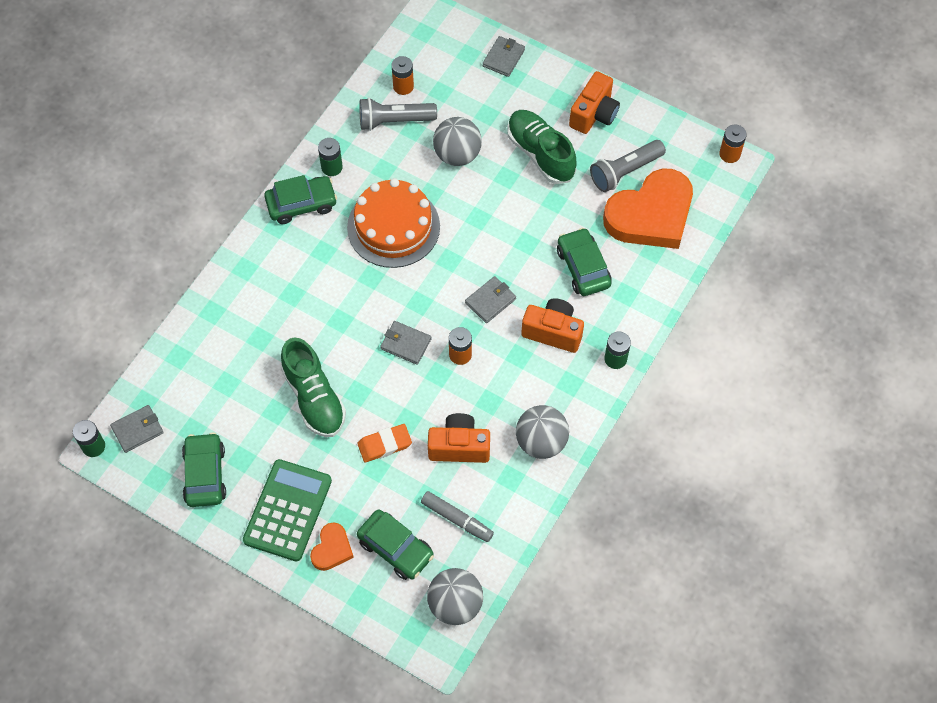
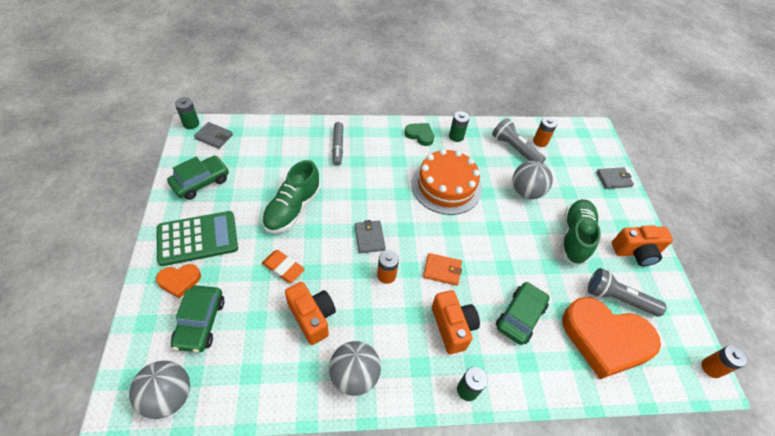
camera: 50 degrees right, 10 degrees down
green car [264,175,337,224] -> green heart [405,123,434,146]
grey marker [421,491,494,542] -> grey marker moved to [332,122,343,166]
grey wallet [465,276,516,323] -> orange wallet [423,253,462,286]

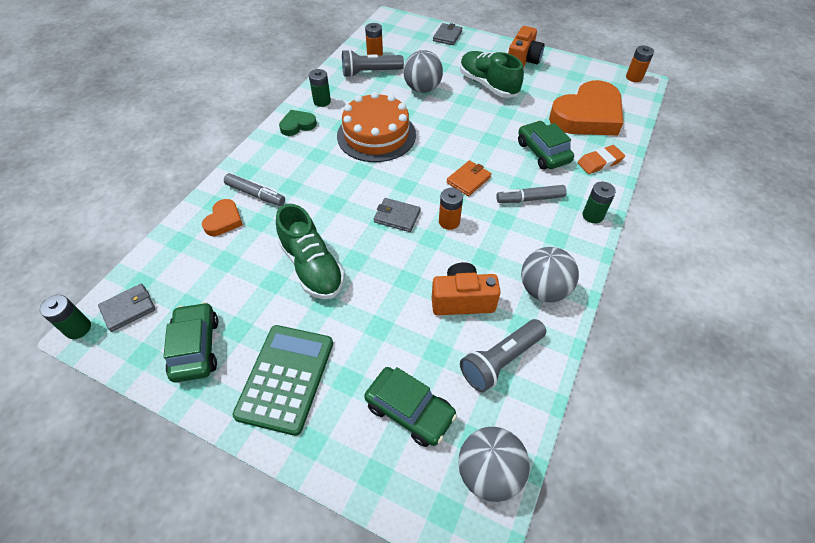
camera: 55 degrees left, 0 degrees up
orange heart [156,264,201,298] -> orange heart moved to [202,199,243,236]
orange eraser [262,250,305,283] -> orange eraser moved to [578,145,625,174]
orange camera [432,290,480,354] -> grey marker [496,185,567,203]
grey flashlight [588,268,667,317] -> grey flashlight moved to [460,319,546,392]

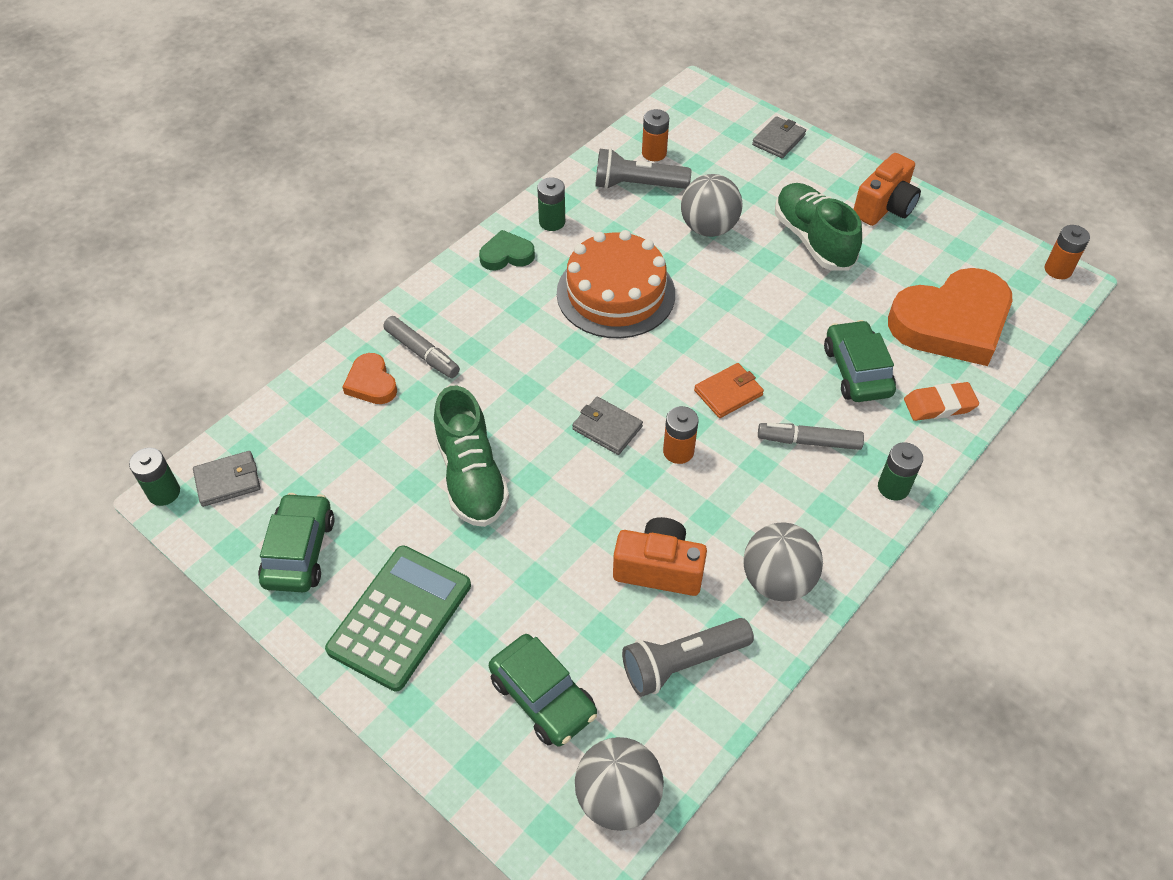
camera: 15 degrees right, 0 degrees up
orange heart [202,199,243,236] -> orange heart turned 120 degrees clockwise [343,353,397,404]

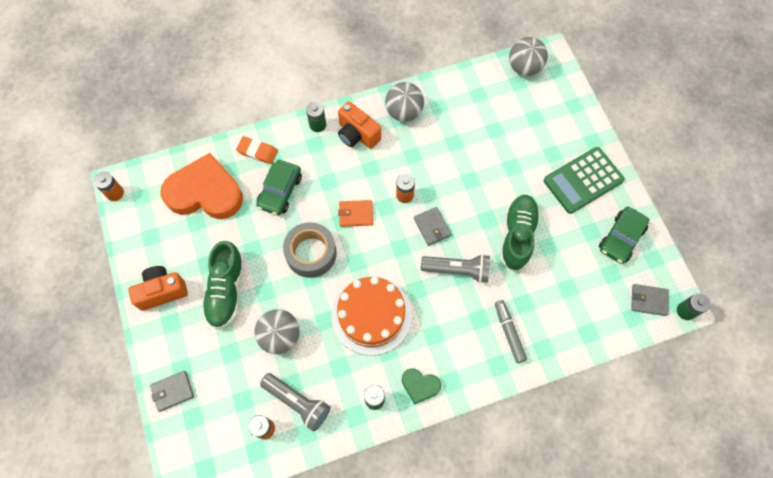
camera: 150 degrees left, 15 degrees up
orange heart [343,353,397,404] -> none
green car [489,634,597,747] -> none
orange camera [613,517,707,596] -> orange camera moved to [338,101,381,149]
grey flashlight [622,618,754,697] -> grey flashlight moved to [421,254,490,283]
grey marker [758,423,864,450] -> none
none -> grey tape [283,222,337,278]

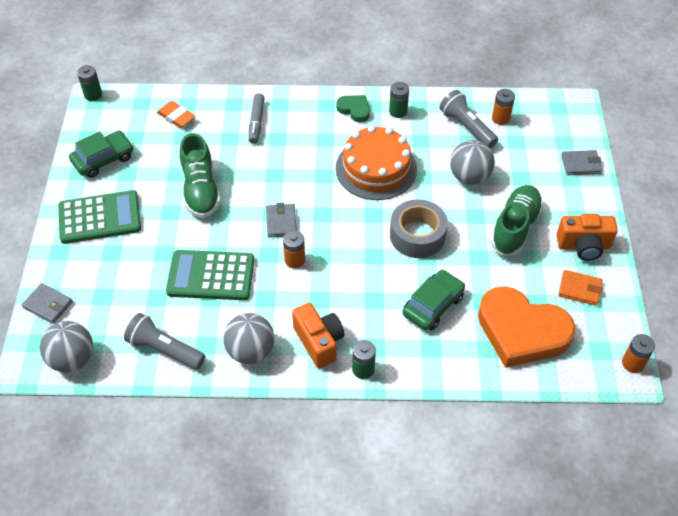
camera: 160 degrees left, 15 degrees down
orange eraser [236,136,278,164] -> orange eraser moved to [157,101,196,128]
orange wallet [338,200,373,227] -> orange wallet moved to [559,270,602,306]
grey flashlight [421,254,490,283] -> grey flashlight moved to [124,313,205,370]
green shoe [500,195,540,271] -> green shoe turned 45 degrees counterclockwise [180,133,221,218]
grey wallet [631,284,669,316] -> grey wallet moved to [22,283,73,324]
none -> green calculator [166,250,255,300]

